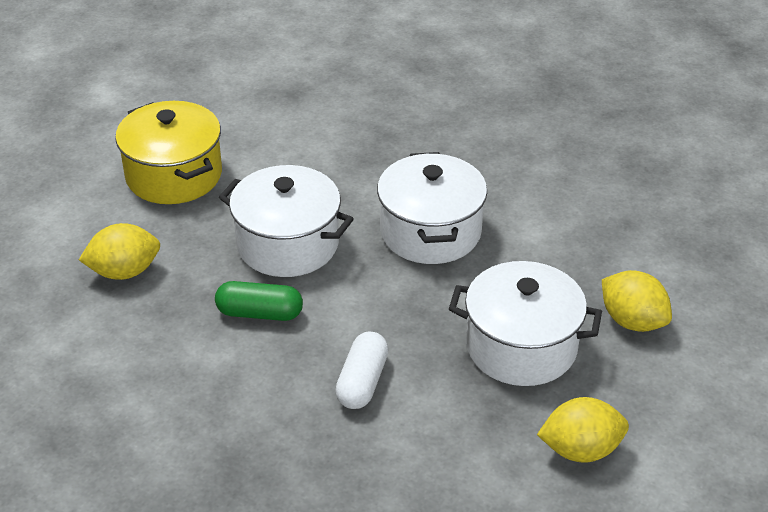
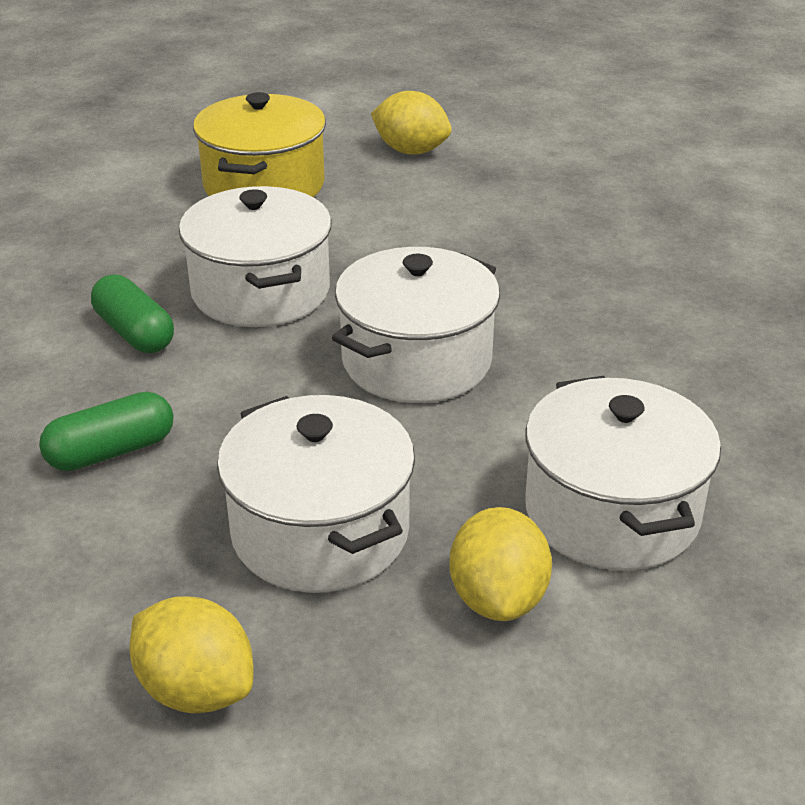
camera: 45 degrees right, 5 degrees down
yellow lemon [79,223,160,280] -> yellow lemon moved to [371,91,452,154]
white capsule [335,332,389,409] -> green capsule [39,392,174,471]
none -> white pot [525,376,721,571]

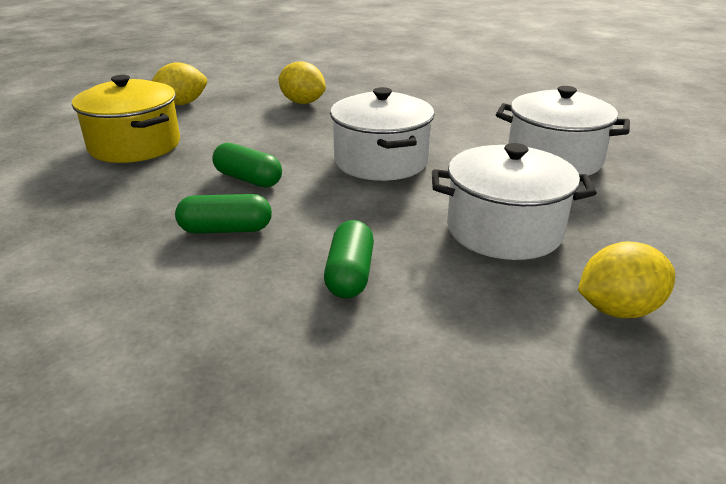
camera: 55 degrees left, 5 degrees down
white pot [179,186,332,327] -> green capsule [213,143,282,187]
yellow lemon [449,507,552,621] -> yellow lemon moved to [278,61,326,104]

